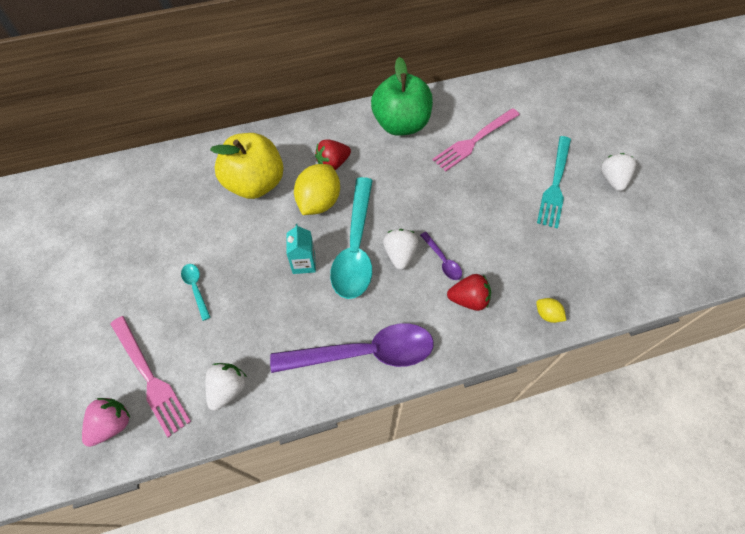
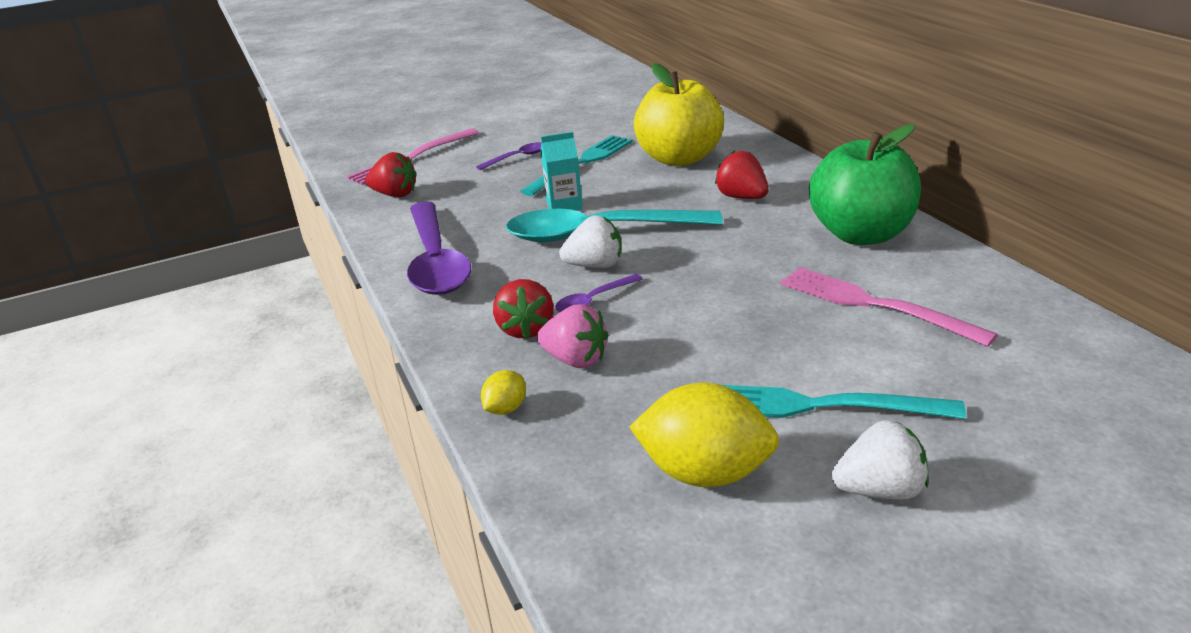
camera: 85 degrees right, 30 degrees down
pink strawberry [82,398,130,447] -> pink strawberry moved to [537,304,609,368]
turquoise spoon [181,264,211,321] -> purple spoon [476,142,541,170]
white strawberry [205,363,247,411] -> red strawberry [365,152,417,197]
yellow lemon [294,164,340,215] -> yellow lemon moved to [629,383,779,487]
none -> turquoise fork [520,135,633,196]

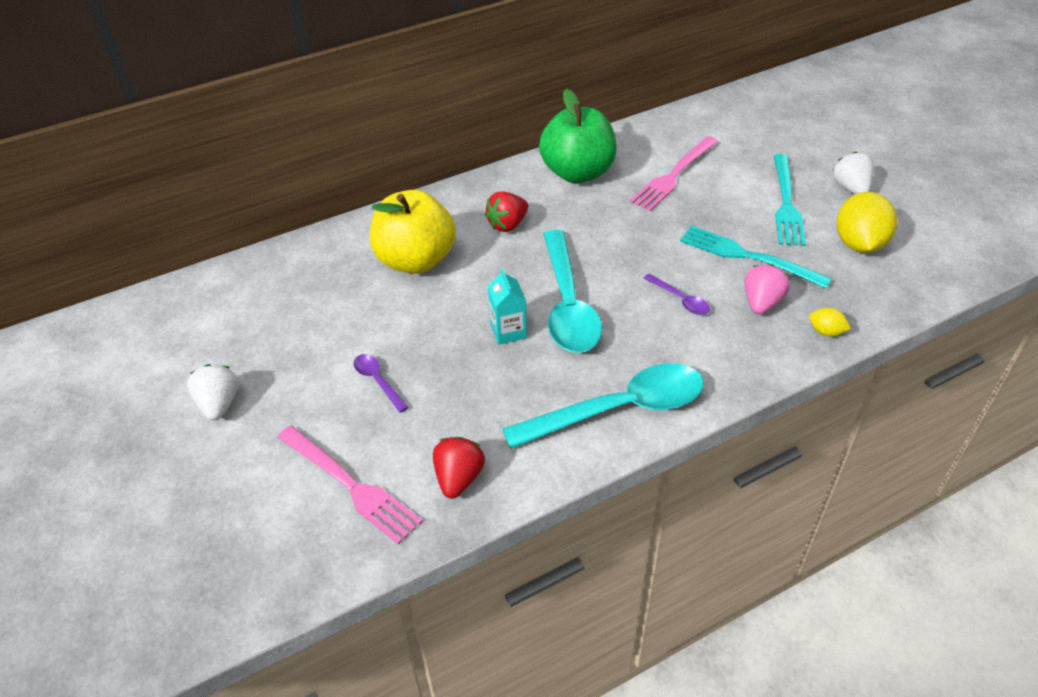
camera: 95 degrees left, 15 degrees up
purple spoon [407,201,471,295] -> turquoise spoon [502,364,704,449]
red strawberry [493,279,554,339] -> none
turquoise fork [520,135,633,196] -> turquoise fork moved to [680,226,832,289]
white strawberry [559,215,621,268] -> white strawberry moved to [187,364,239,421]

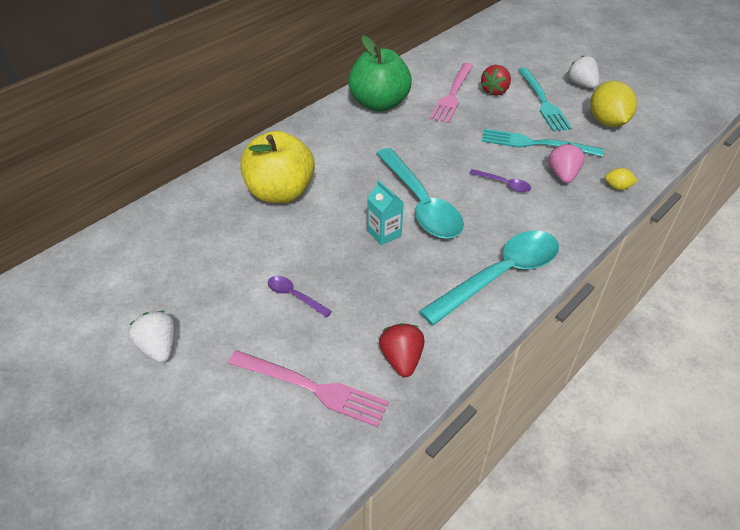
camera: 20 degrees left, 0 degrees up
red strawberry [485,192,528,232] -> red strawberry moved to [481,65,511,96]

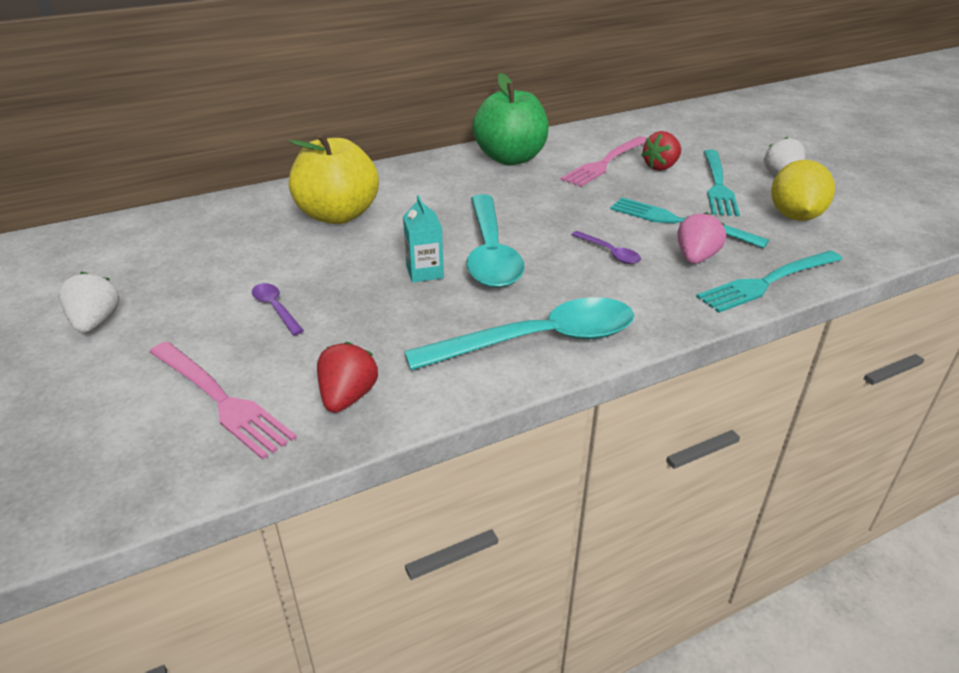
camera: 20 degrees right, 10 degrees down
yellow lemon [605,168,638,190] -> turquoise fork [696,250,842,313]

